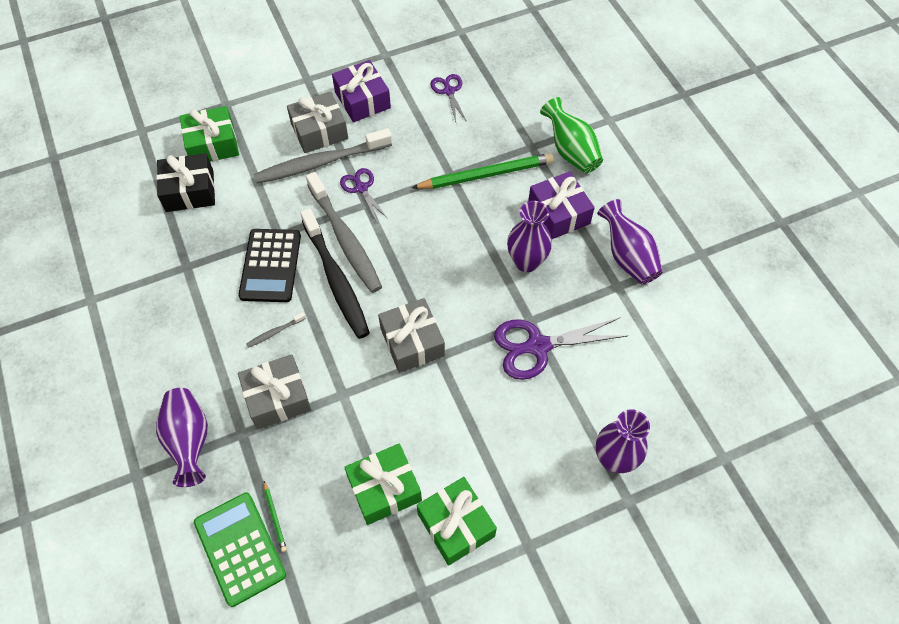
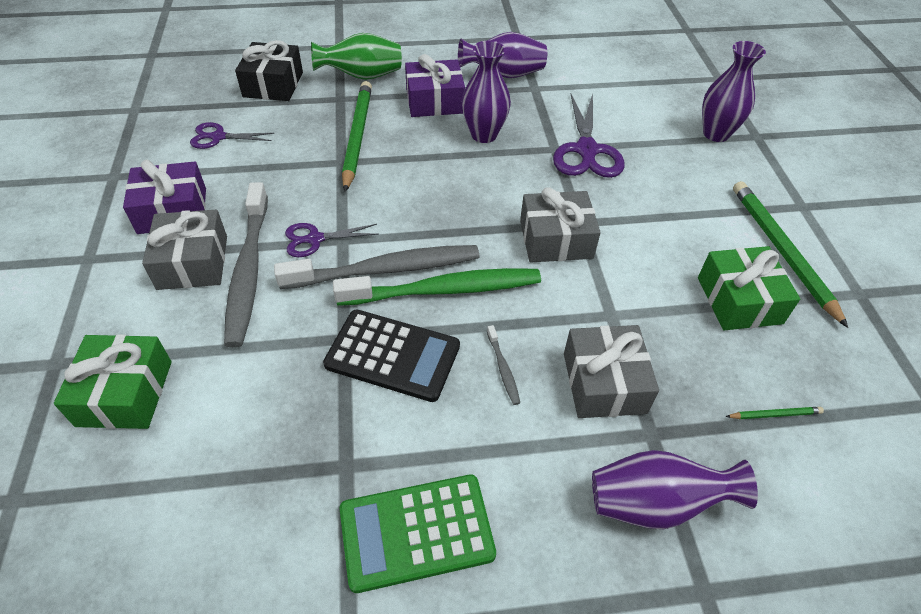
camera: 75 degrees left, 10 degrees down
black gift [156,153,215,212] -> black gift moved to [235,40,303,101]
green calculator [194,492,286,607] -> green calculator moved to [340,475,496,593]
black toothbrush [300,208,370,339] -> green toothbrush [333,268,541,306]
green gift [417,477,497,566] -> green pencil [733,181,848,328]

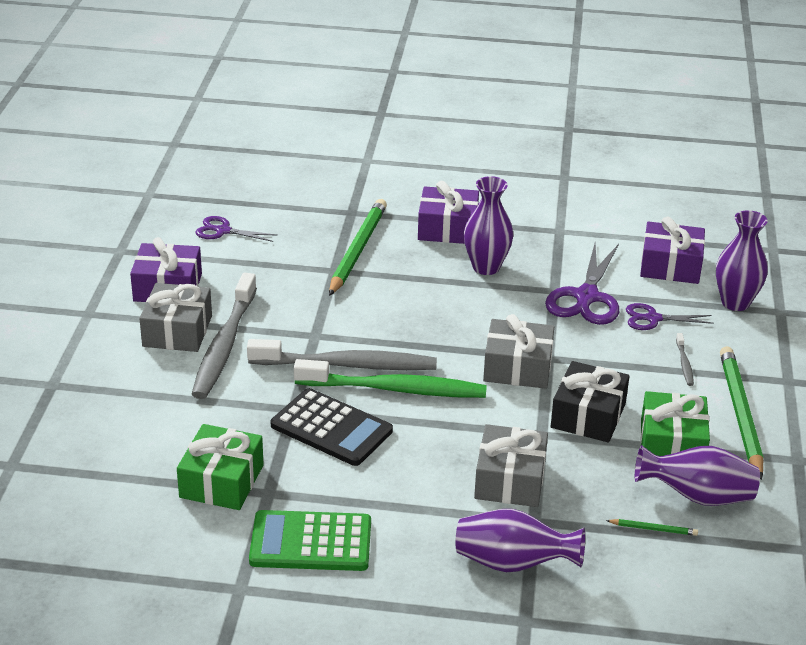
camera: 15 degrees right, 15 degrees down
green gift [54,334,172,429] -> green gift moved to [177,424,264,510]
black gift [235,40,303,101] -> black gift moved to [551,361,630,442]
purple scissors [285,223,379,257] -> purple scissors moved to [626,303,714,330]
green vase [311,33,402,80] -> none
purple vase [458,32,547,78] -> purple vase moved to [635,445,760,506]
grey toothbrush [487,325,520,405] -> grey toothbrush moved to [676,333,694,386]
none -> purple gift [640,217,705,284]

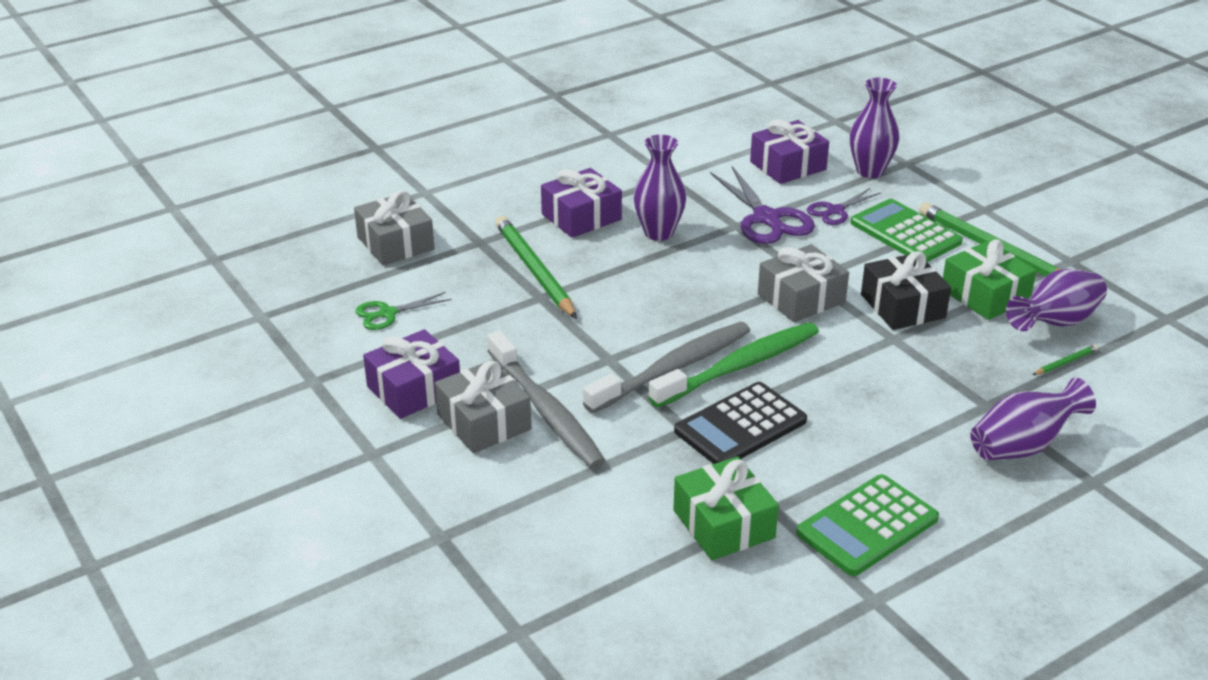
camera: 40 degrees left, 0 degrees up
purple scissors [196,216,278,242] -> green scissors [355,292,451,330]
black calculator [271,388,393,466] -> black calculator turned 150 degrees clockwise [674,382,807,464]
grey gift [474,424,548,507] -> grey gift moved to [354,190,434,265]
grey toothbrush [676,333,694,386] -> green calculator [850,199,963,262]

